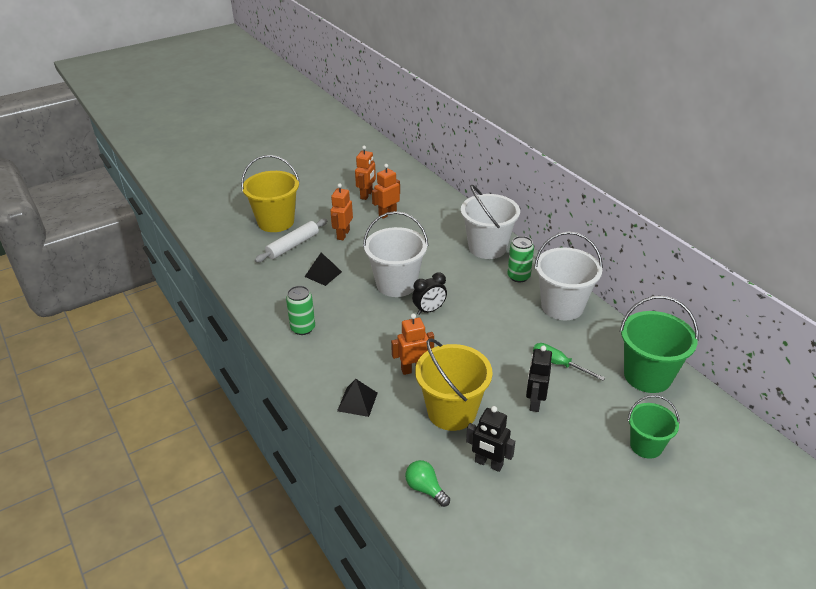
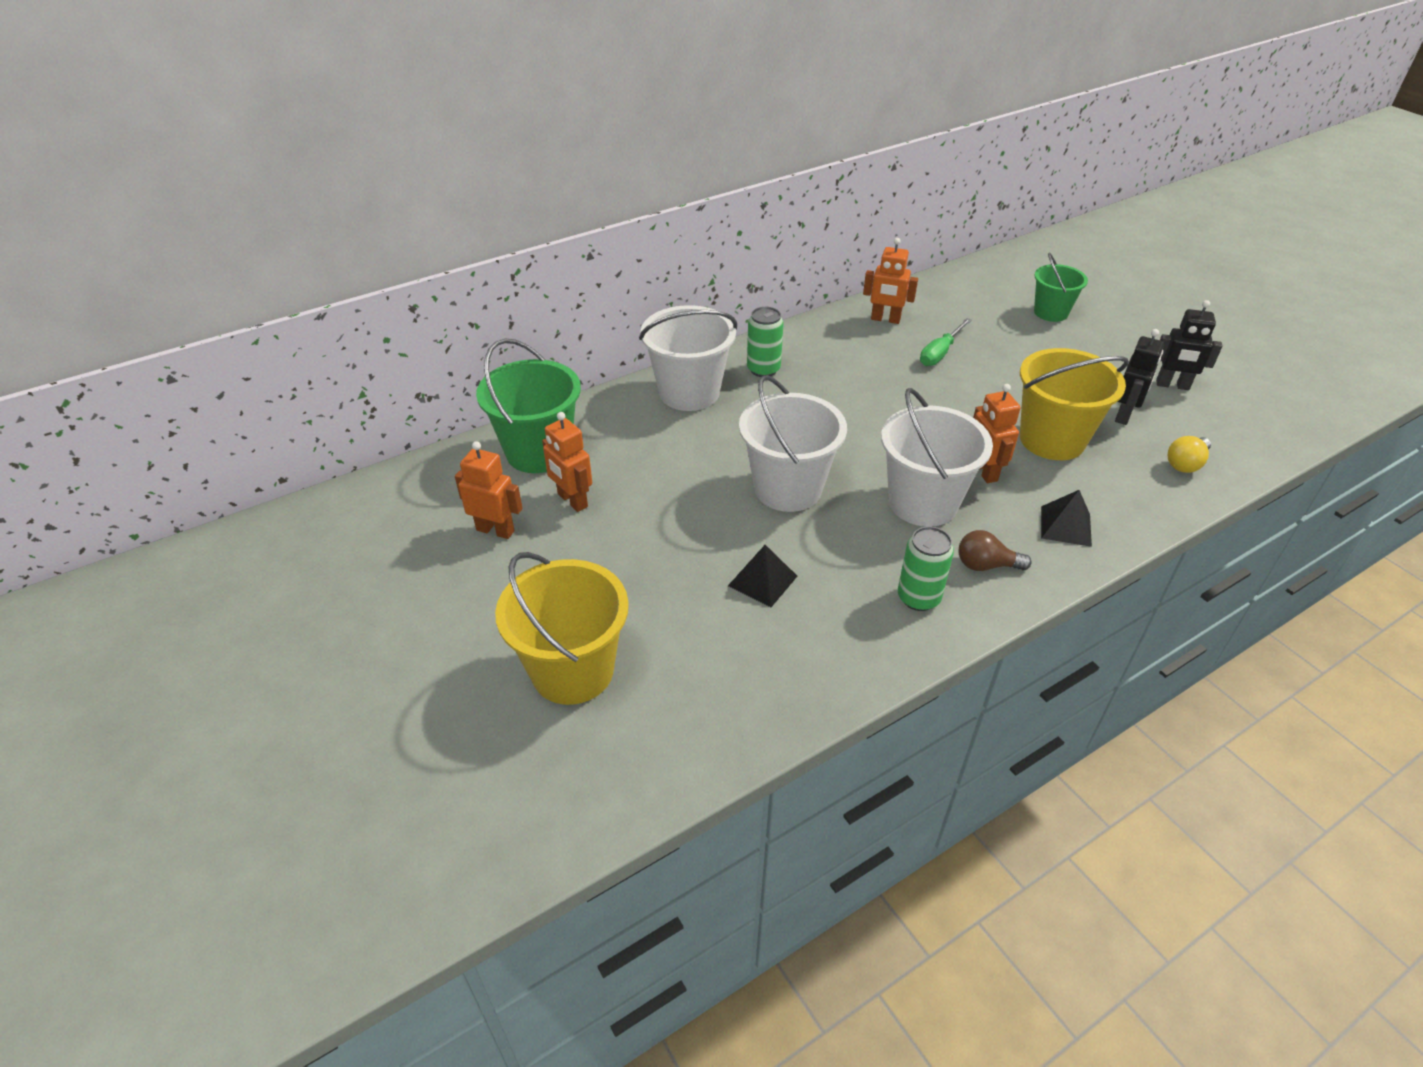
camera: 90 degrees left, 5 degrees up
white rolling pin [255,219,327,262] -> none
orange robot [330,183,353,240] -> orange robot moved to [863,238,918,324]
green light bulb [405,460,450,507] -> yellow light bulb [1167,436,1211,473]
black clock [412,272,447,315] -> none
black robot [526,346,552,412] -> black robot moved to [1156,300,1223,390]
white bucket [534,232,603,320] -> white bucket moved to [881,388,993,526]
green bucket [620,296,699,393] -> green bucket moved to [476,338,581,473]
none -> brown light bulb [959,530,1032,571]

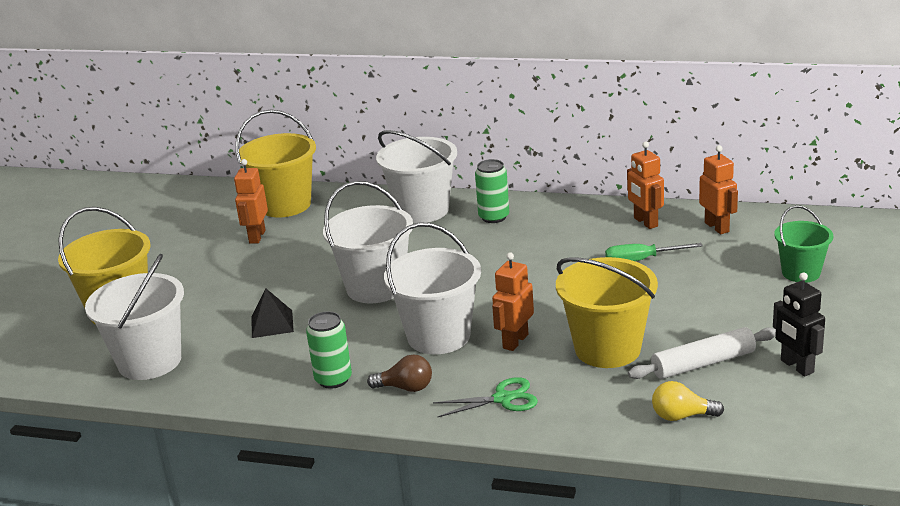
camera: 50 degrees right, 15 degrees down
orange robot [455,441,523,539] -> orange robot moved to [699,145,738,234]
green bucket [476,338,581,473] -> yellow bucket [236,110,316,217]
brown light bulb [959,530,1032,571] -> brown light bulb turned 135 degrees clockwise [367,354,432,392]
black pyramid [1041,490,1092,547] -> green scissors [433,377,538,418]
black robot [1115,329,1164,425] -> white rolling pin [628,327,776,379]
none -> white bucket [85,254,184,380]

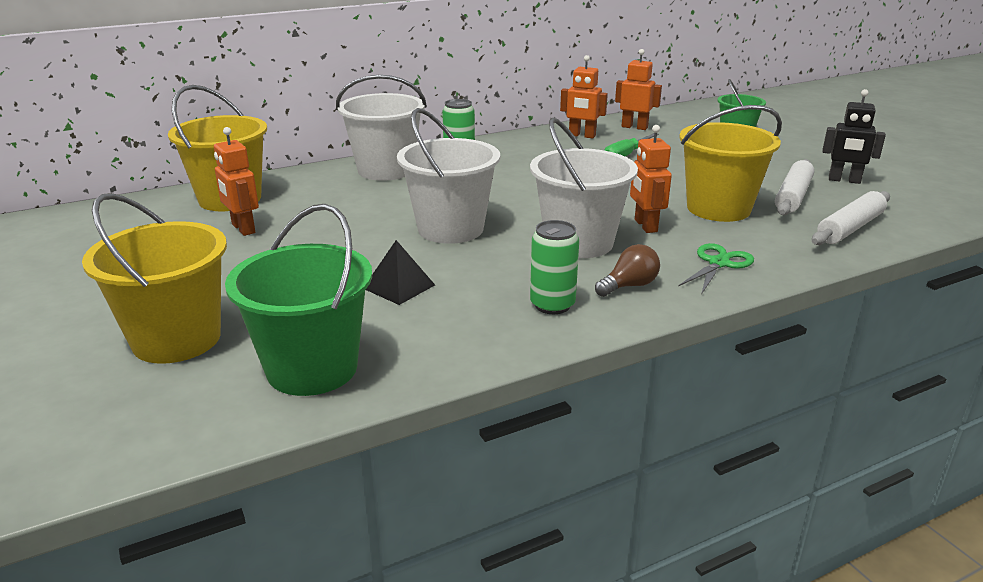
camera: 45 degrees left, 0 degrees up
white bucket [85,254,184,380] -> green bucket [225,204,372,396]
yellow light bulb [652,381,724,421] -> white rolling pin [812,191,890,245]

